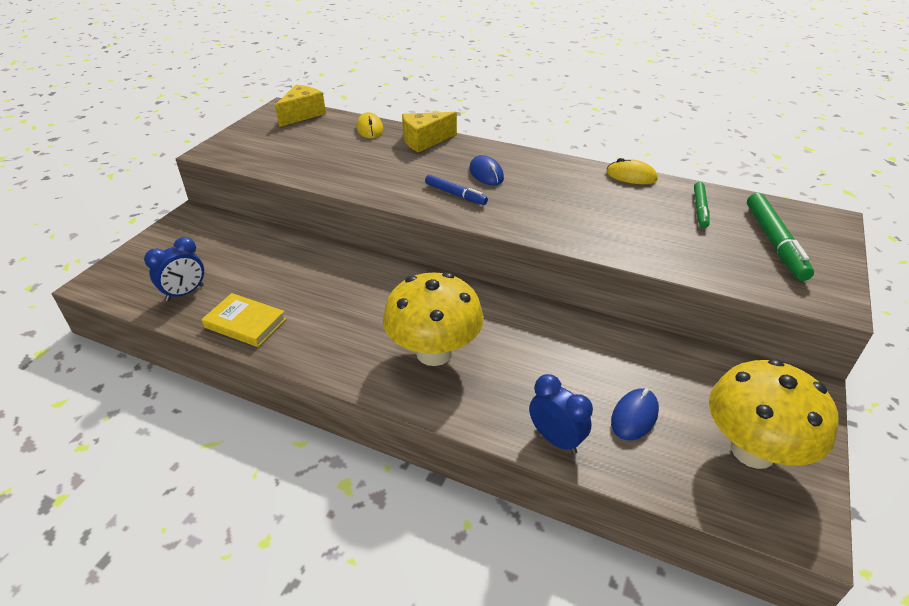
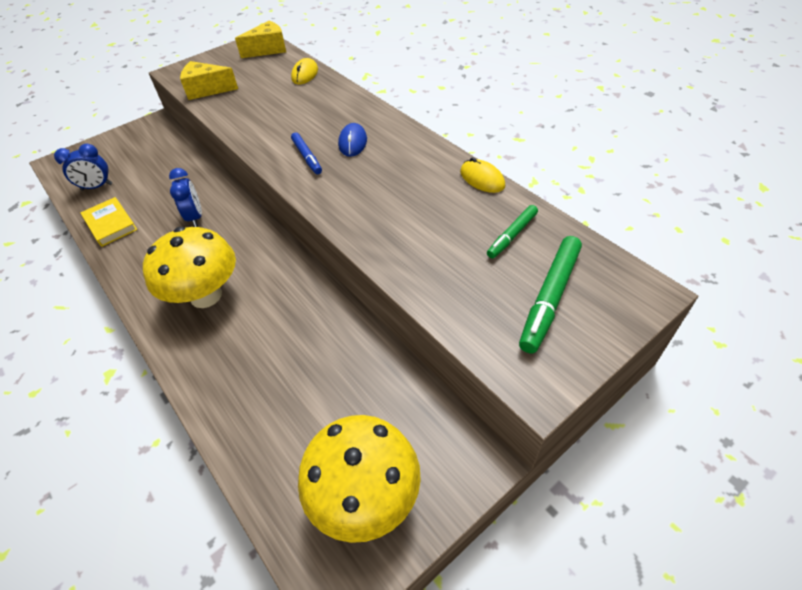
camera: 30 degrees right, 10 degrees up
yellow cheese [402,112,457,152] -> yellow cheese moved to [180,61,238,100]
blue clock [529,374,593,454] -> blue clock moved to [169,168,202,227]
blue mouse [611,388,659,440] -> none

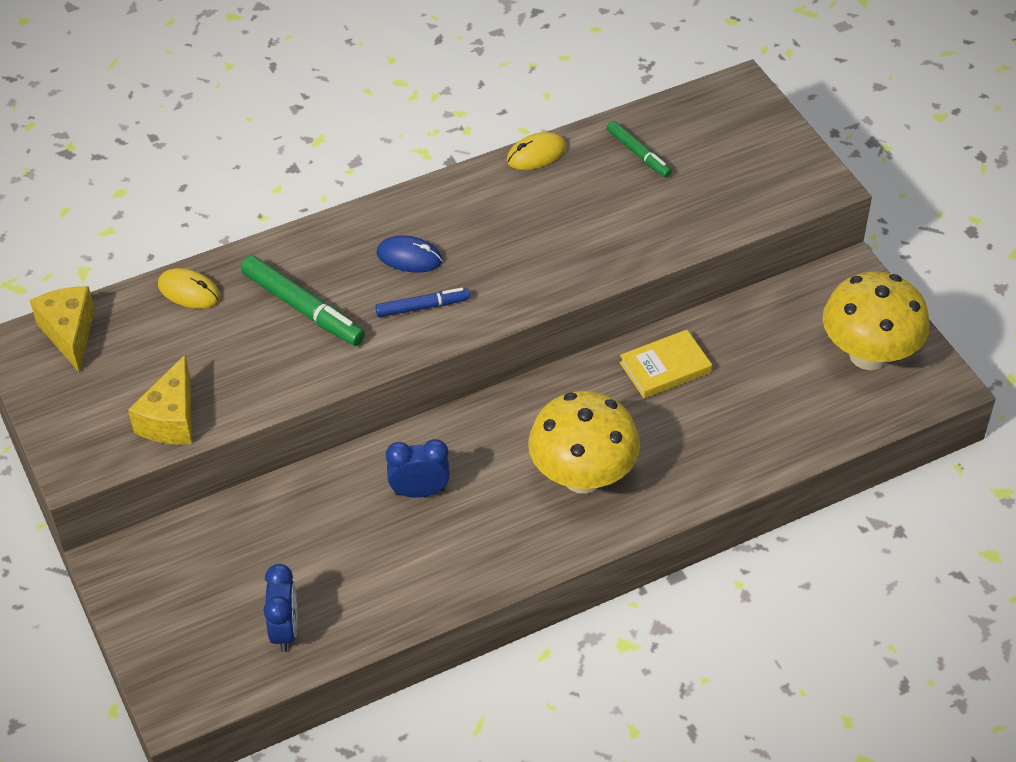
camera: 80 degrees left, 0 degrees up
yellow book [81,197,137,247] -> yellow book moved to [620,330,712,398]
green marker [519,236,582,353] -> green marker moved to [241,256,365,346]

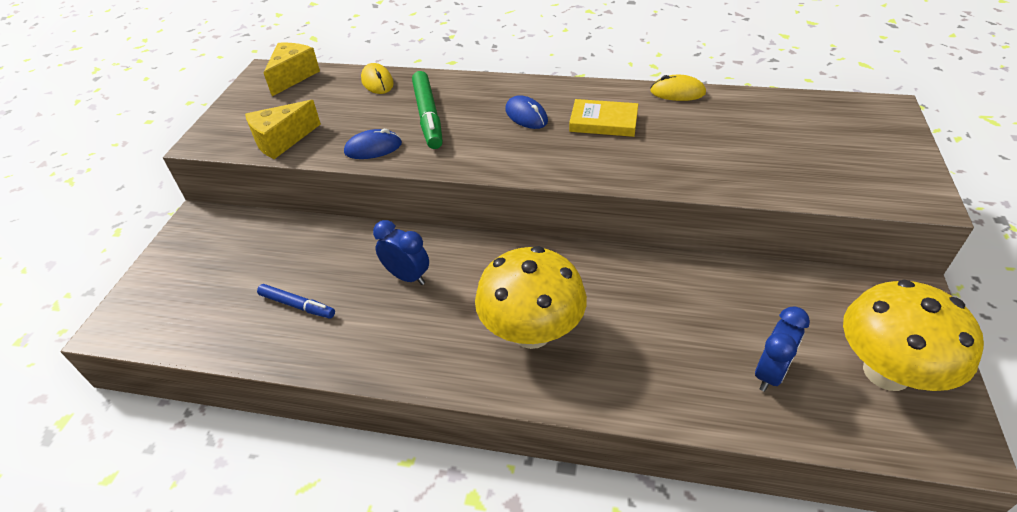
camera: 40 degrees right, 5 degrees down
blue clock [263,564,297,652] -> blue clock moved to [755,306,810,392]
blue marker [375,288,470,317] -> blue marker moved to [257,284,335,319]
green marker [607,121,672,178] -> none
yellow book [620,330,712,398] -> yellow book moved to [569,99,638,137]
none -> blue mouse [344,129,402,159]

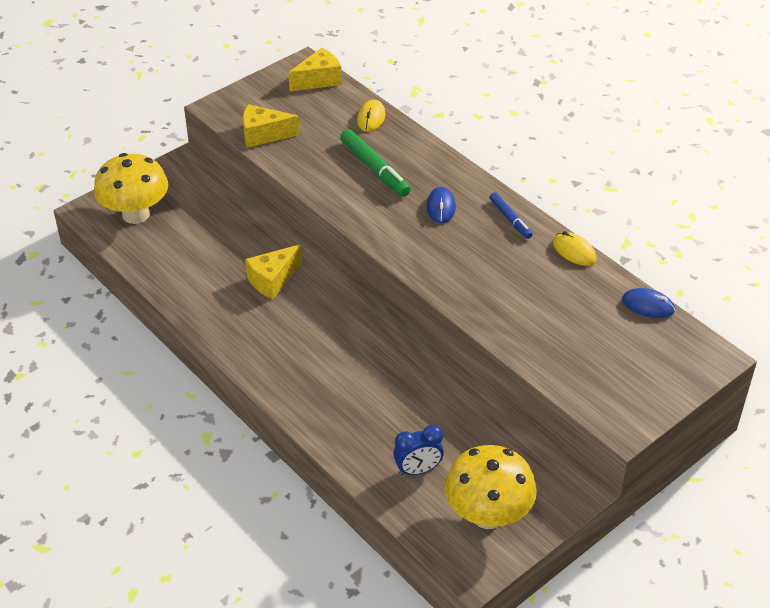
camera: 35 degrees right, 0 degrees up
blue marker [257,284,335,319] -> blue marker moved to [490,192,533,239]
blue mouse [344,129,402,159] -> blue mouse moved to [622,288,675,318]
blue clock [373,220,429,285] -> yellow cheese [245,244,302,299]
green marker [412,71,443,149] -> green marker turned 60 degrees counterclockwise [340,129,411,197]
yellow mushroom [475,246,587,349] -> yellow mushroom moved to [94,153,168,224]
yellow book [569,99,638,137] -> none

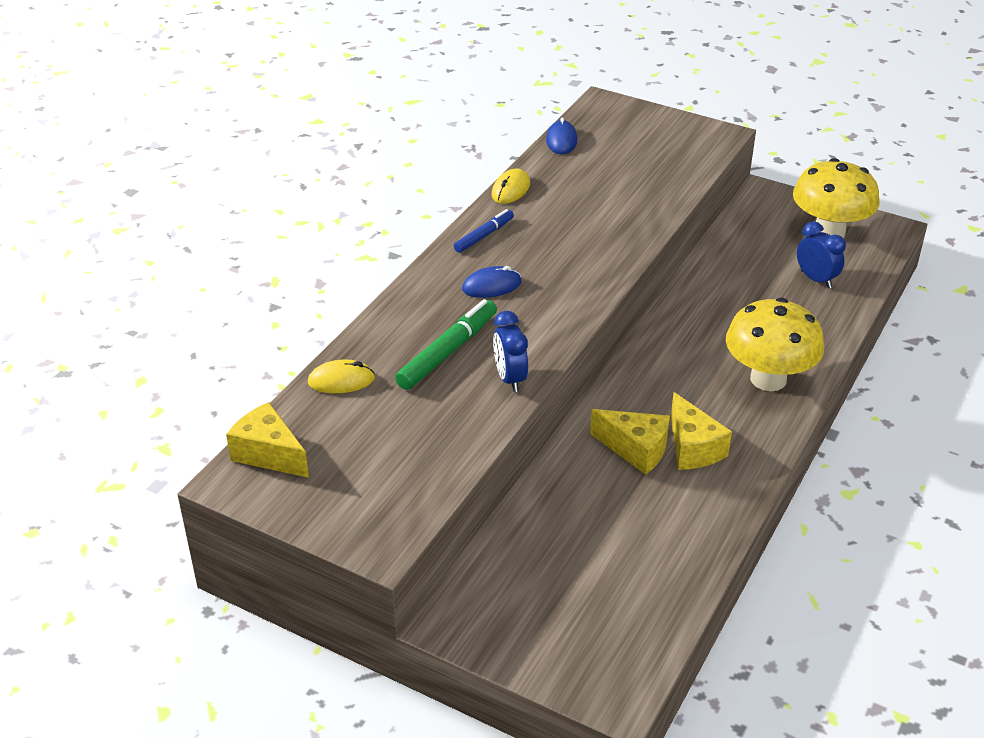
camera: 110 degrees left, 5 degrees down
yellow mushroom [94,153,168,224] -> yellow mushroom moved to [726,298,824,391]
yellow cheese [243,104,300,148] -> yellow cheese moved to [671,392,732,470]
none -> blue clock [493,311,528,392]

